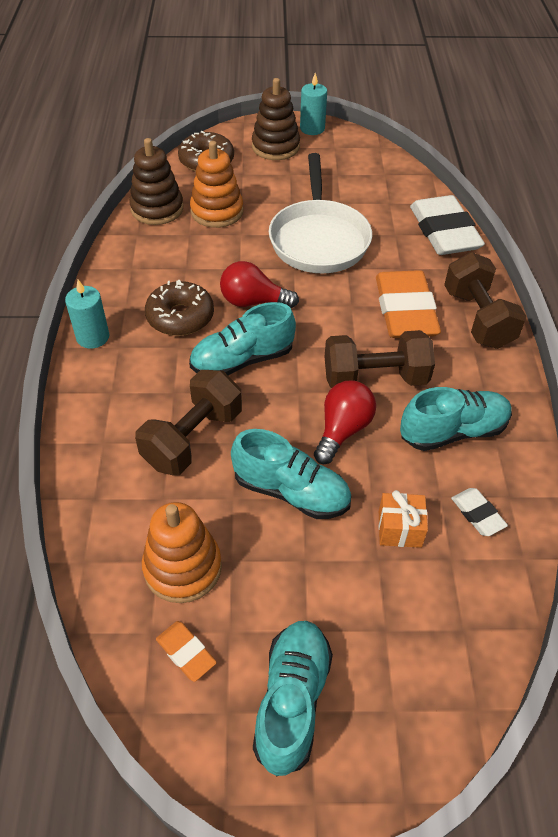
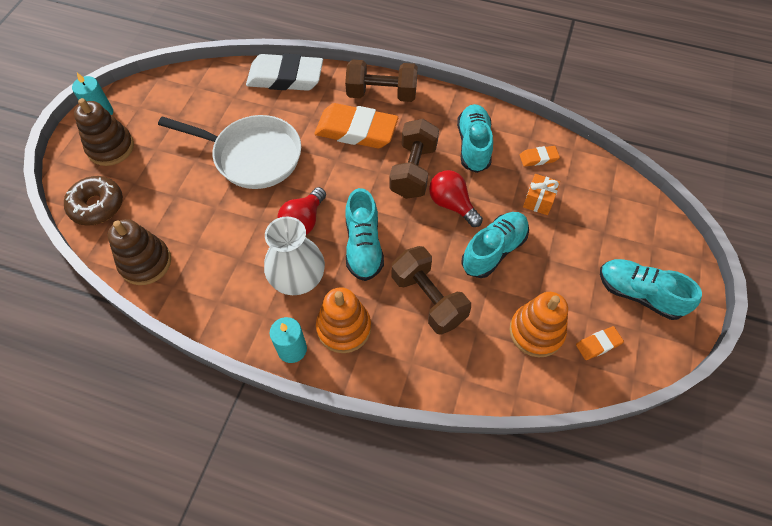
camera: 70 degrees left, 10 degrees up
brown donut [145,280,214,336] -> white vase [264,216,325,295]
orange stacking toy [190,141,243,228] -> orange stacking toy moved to [316,287,371,353]
white eraser [451,488,508,536] -> orange eraser [520,146,560,167]

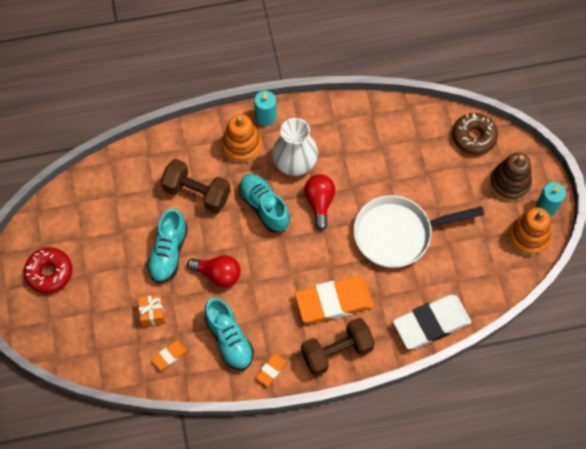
camera: 150 degrees right, 5 degrees up
brown stacking toy [108,219,171,285] -> none
brown dumbbell [389,119,439,199] -> none
orange stacking toy [509,292,568,357] -> orange stacking toy moved to [508,207,551,256]
orange eraser [576,326,624,360] -> orange eraser moved to [256,353,287,386]
turquoise shoe [600,259,702,320] -> red donut [24,247,72,294]

